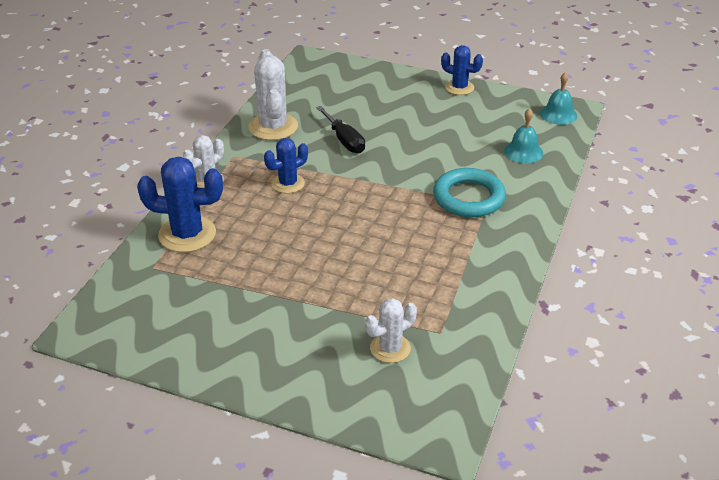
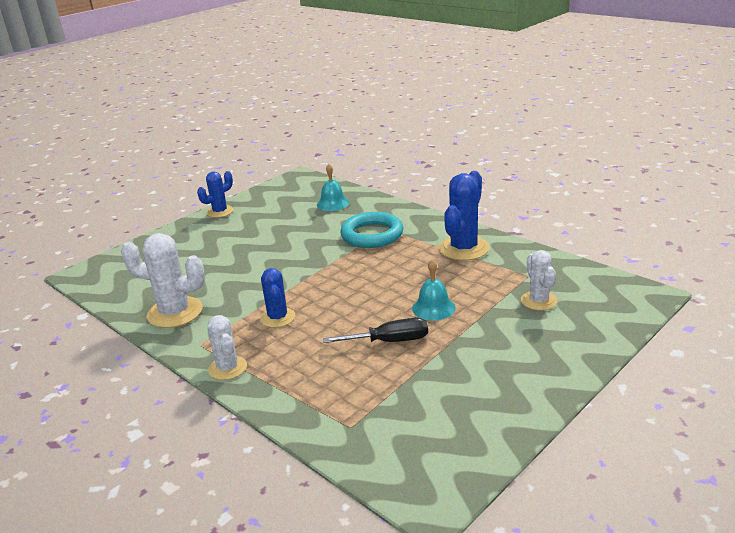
camera: 65 degrees left, 10 degrees down
blue cactus [137,157,223,252] -> blue cactus moved to [439,171,489,261]
black screwdriver [316,106,365,153] -> black screwdriver moved to [323,318,428,343]
turquoise bell [540,72,577,125] -> turquoise bell moved to [412,259,455,320]

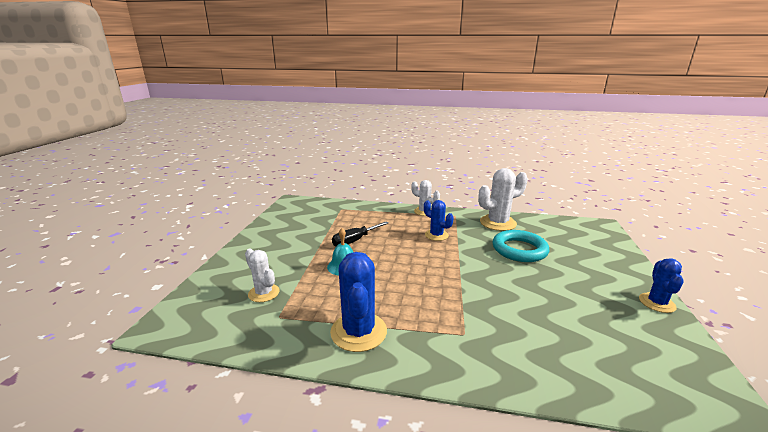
camera: 145 degrees right, 5 degrees down
turquoise bell [317,164,349,211] -> none
turquoise ring [340,212,403,248] -> turquoise ring moved to [493,230,550,262]

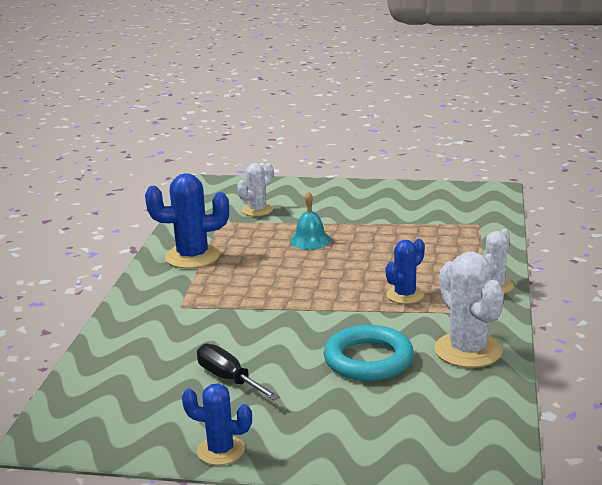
camera: 90 degrees right, 0 degrees up
black screwdriver [332,221,388,246] -> black screwdriver moved to [197,343,280,400]

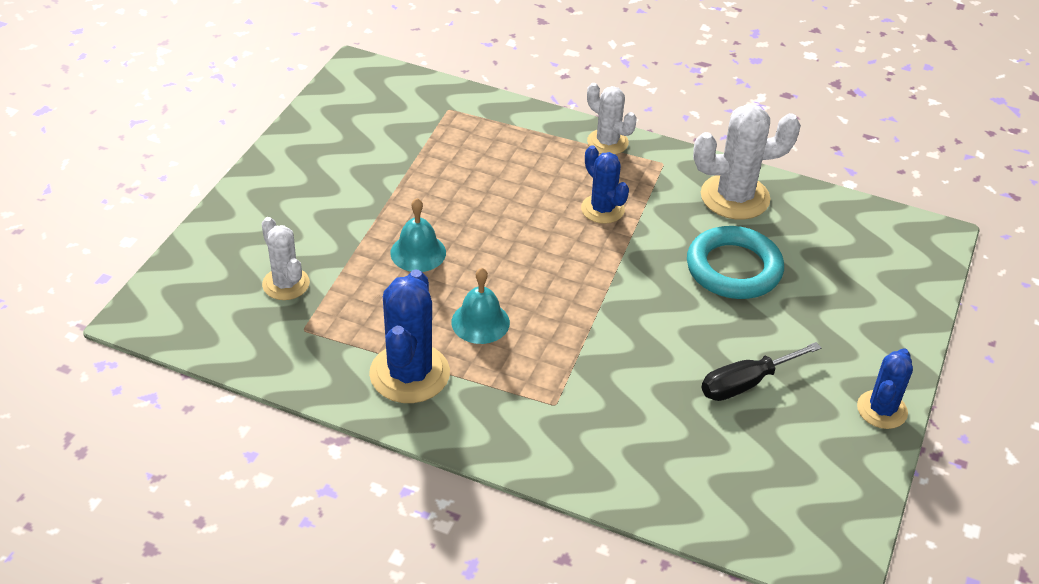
camera: 80 degrees left, 20 degrees up
none -> turquoise bell [451,268,510,344]

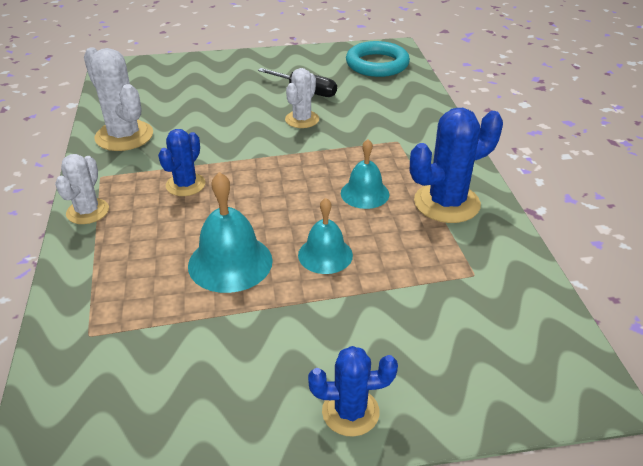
camera: 120 degrees left, 5 degrees down
white cactus [261,217,310,300] -> white cactus moved to [285,68,319,128]
turquoise ring [687,226,784,299] -> turquoise ring moved to [346,41,410,77]
blue cactus [857,348,913,429] -> blue cactus moved to [308,346,398,437]
none -> turquoise bell [188,172,273,293]

